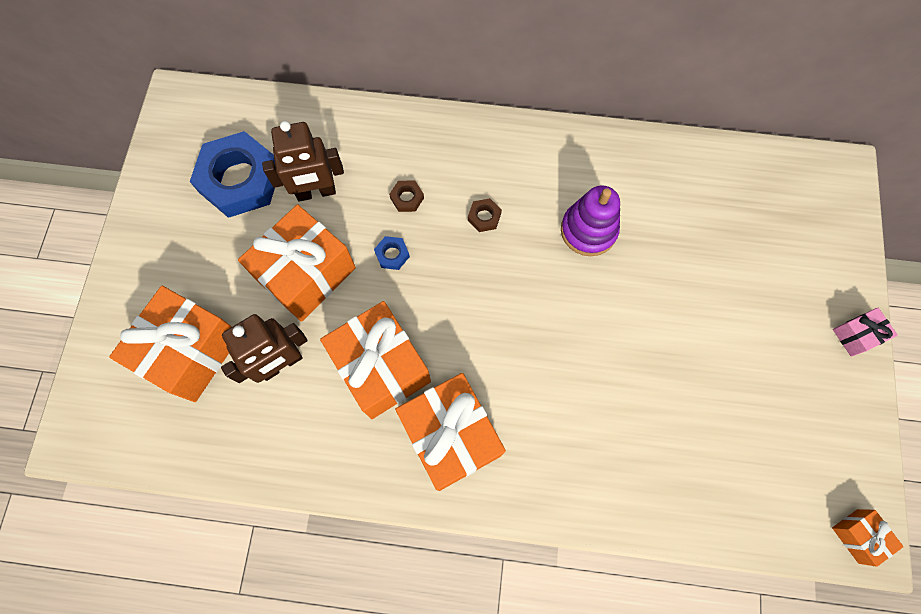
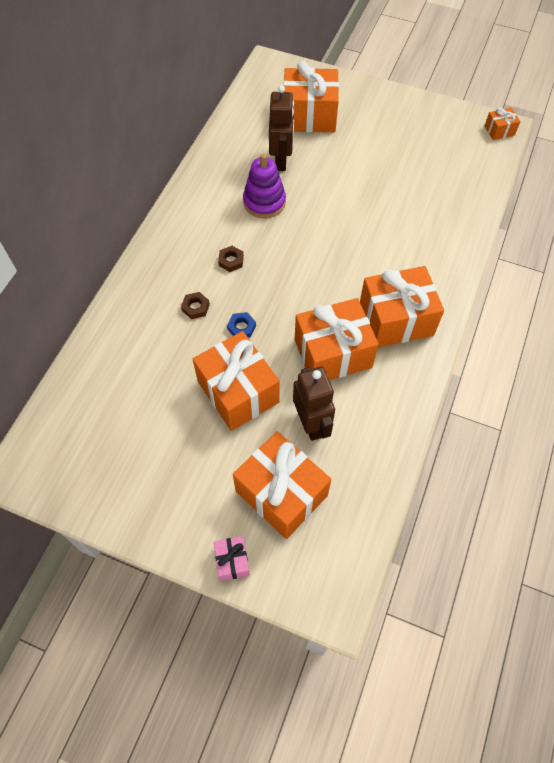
camera: 75 degrees left, 10 degrees down
blue nut [190,131,275,218] -> none
brown robot [262,121,344,202] -> brown robot moved to [269,85,294,171]
pink gift [833,308,898,357] -> pink gift moved to [214,536,250,581]
none -> orange gift [283,61,339,132]

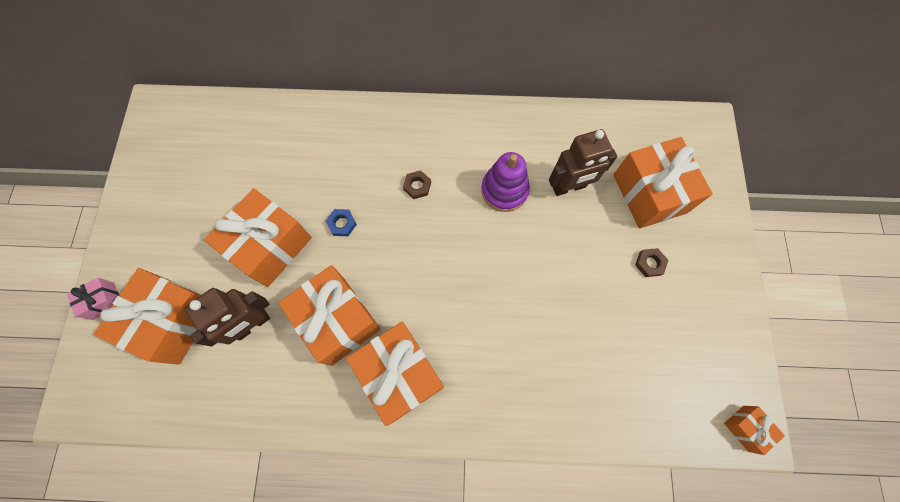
camera: 70 degrees right, 10 degrees up
brown nut [181,292,210,319] -> brown nut moved to [635,248,668,277]

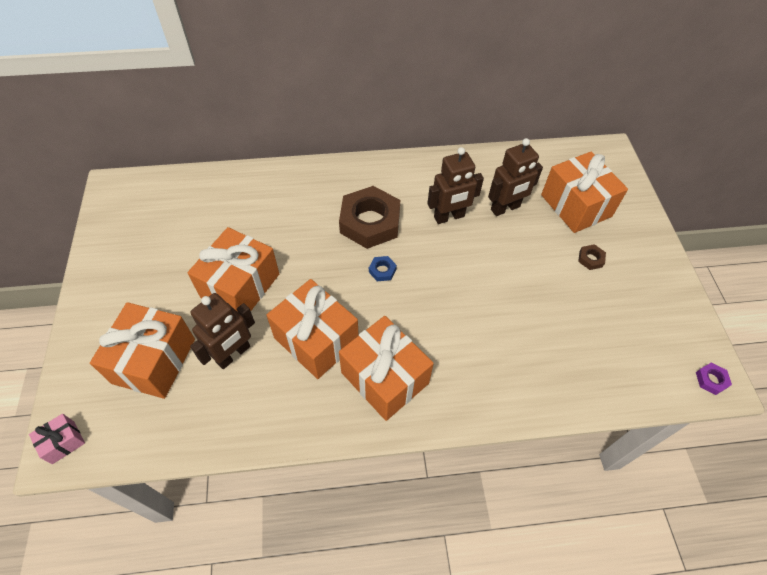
camera: 10 degrees left, 15 degrees down
pink gift [67,278,119,320] -> pink gift moved to [29,414,85,464]
blue nut [326,209,357,236] -> blue nut moved to [369,256,397,281]
brown nut [403,170,431,199] -> brown nut [339,186,400,249], size x2.50
purple stacking toy [481,152,530,212] -> brown robot [427,147,484,224]
orange gift [724,406,785,455] -> purple nut [696,362,732,395]

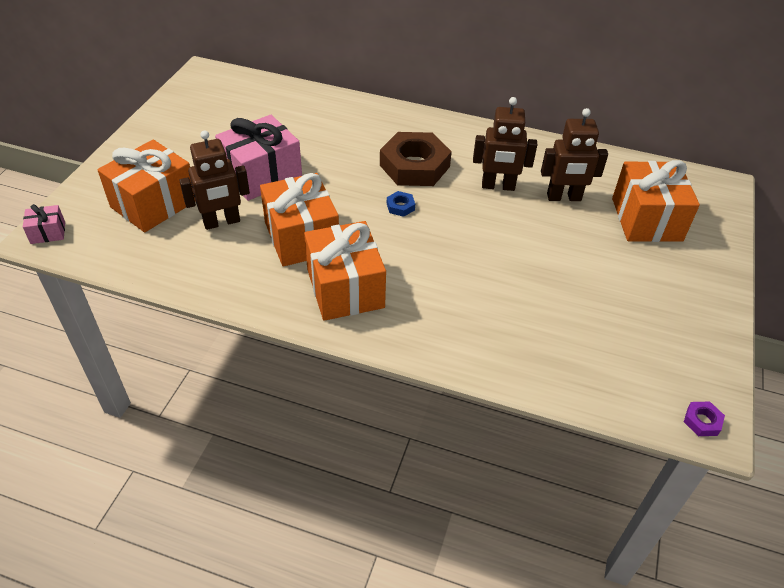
camera: 25 degrees right, 10 degrees down
orange gift [187,227,279,312] -> pink gift [215,115,302,201]
brown nut [578,244,606,270] -> none

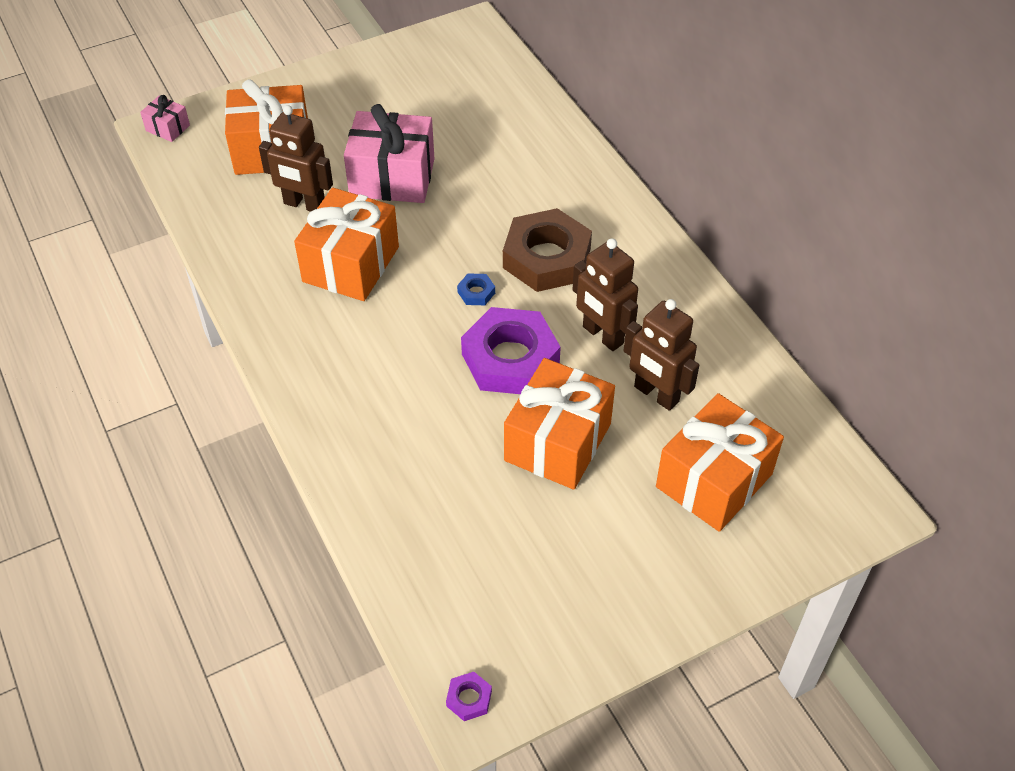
camera: 45 degrees right, 5 degrees up
orange gift [304,221,386,321] -> orange gift moved to [504,358,615,490]
none -> purple nut [461,307,561,394]

